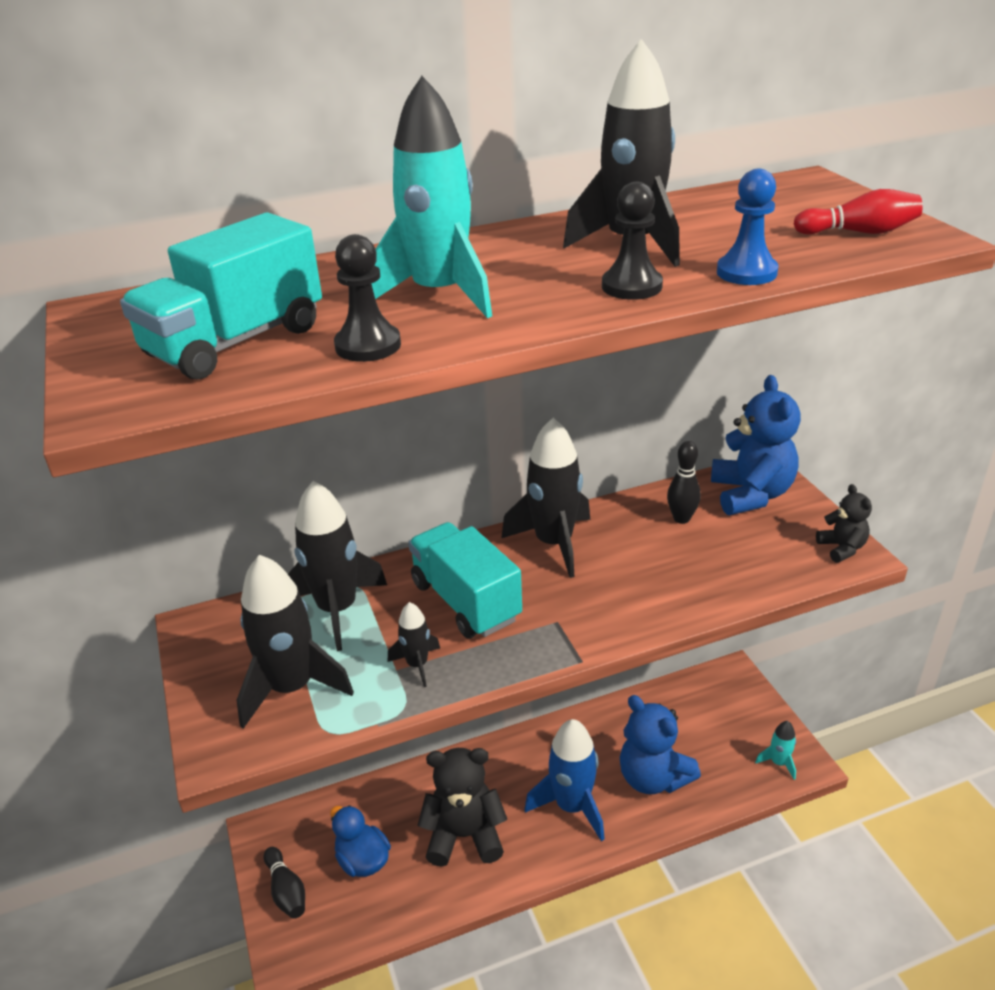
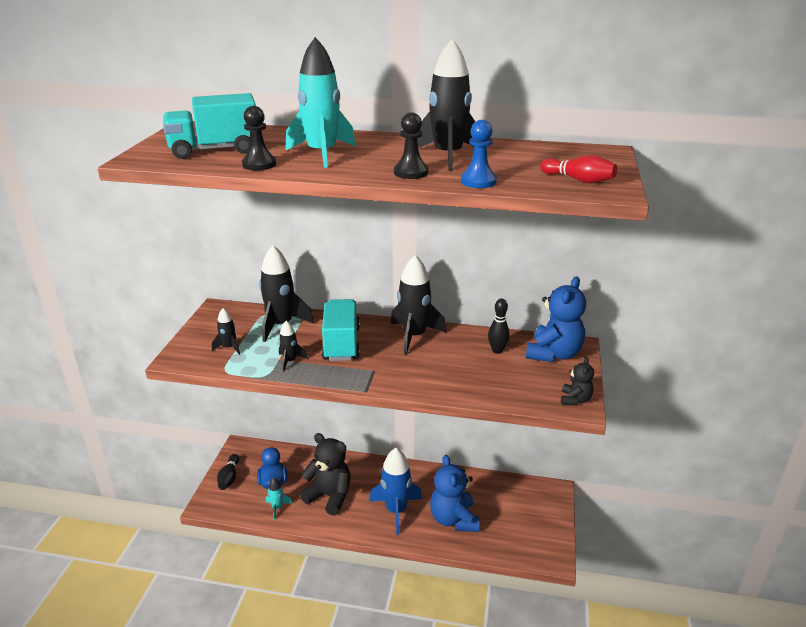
camera: 30 degrees right, 5 degrees down
black rocket [237,555,354,729] -> black rocket [212,308,240,355], size x0.50
turquoise rocket [755,721,796,780] -> turquoise rocket moved to [266,478,292,520]

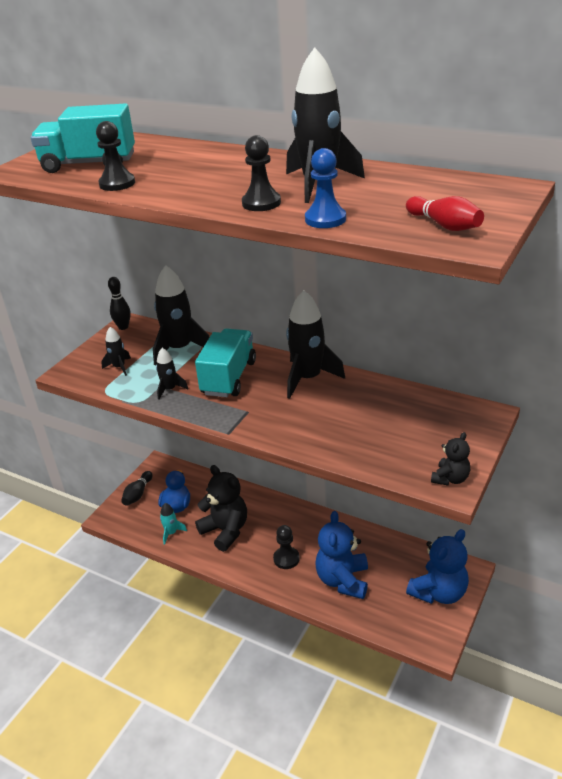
camera: 20 degrees right, 5 degrees up
turquoise rocket [285,37,356,168] -> none
blue rocket [369,448,422,535] -> black pawn [273,525,300,569]
black bowling pin [488,299,510,354] -> black bowling pin moved to [108,277,131,330]
blue teddy bear [526,276,586,362] -> blue teddy bear moved to [406,529,469,604]

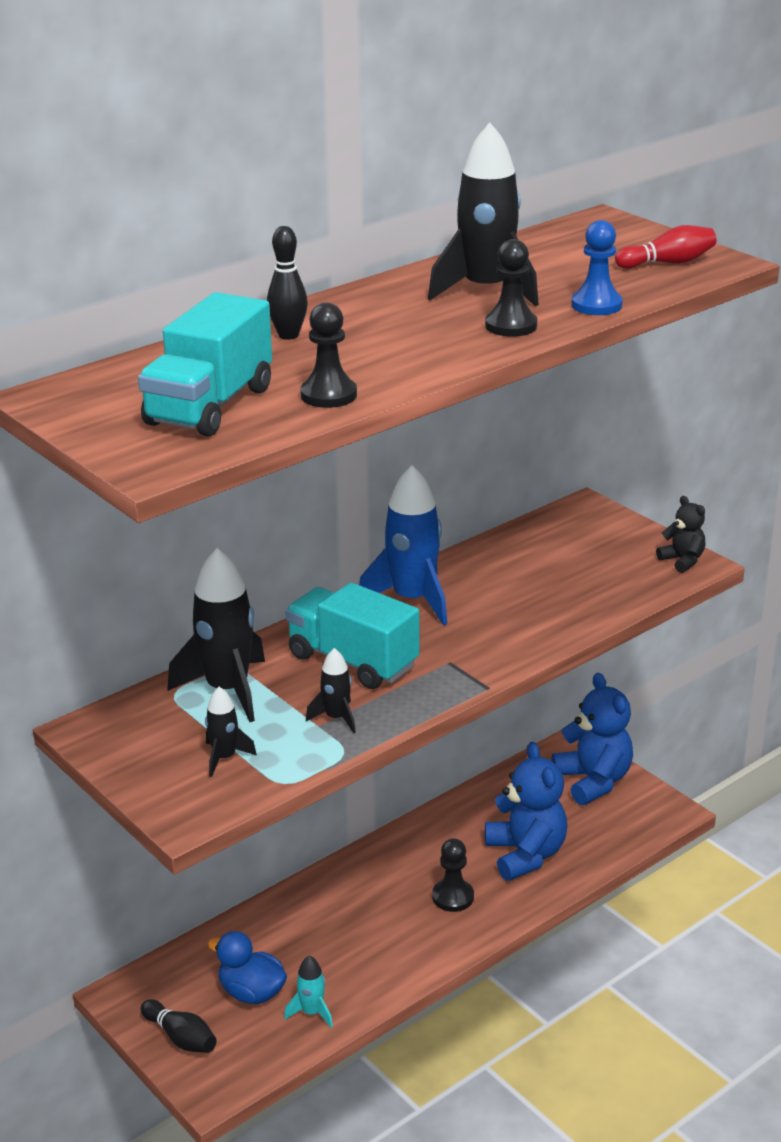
camera: 70 degrees left, 5 degrees down
black bowling pin [108,277,131,330] -> black bowling pin moved to [267,226,308,340]
black teddy bear [195,465,247,552] -> none
black rocket [286,290,345,399] -> blue rocket [359,465,447,626]
blue teddy bear [316,511,368,599] -> blue teddy bear turned 135 degrees counterclockwise [485,742,567,881]

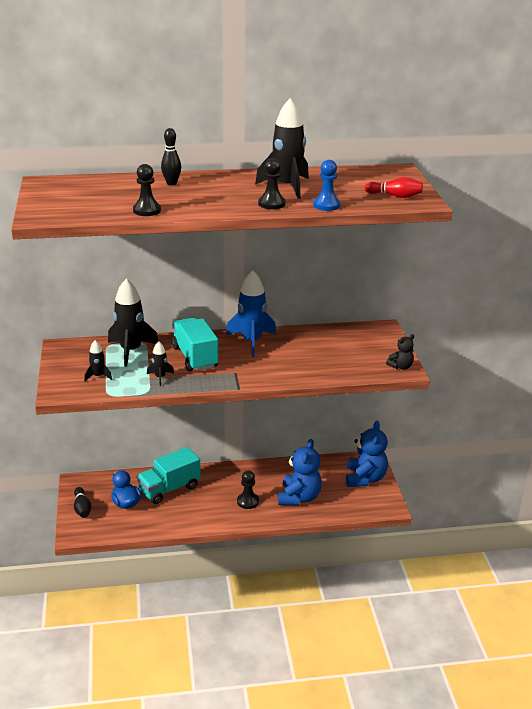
camera: 30 degrees right, 0 degrees up
turquoise truck [138,292,272,437] -> turquoise truck moved to [137,447,201,504]
turquoise rocket [284,956,333,1028] -> none
black teddy bear [656,496,705,573] -> black teddy bear turned 60 degrees clockwise [386,334,414,370]

